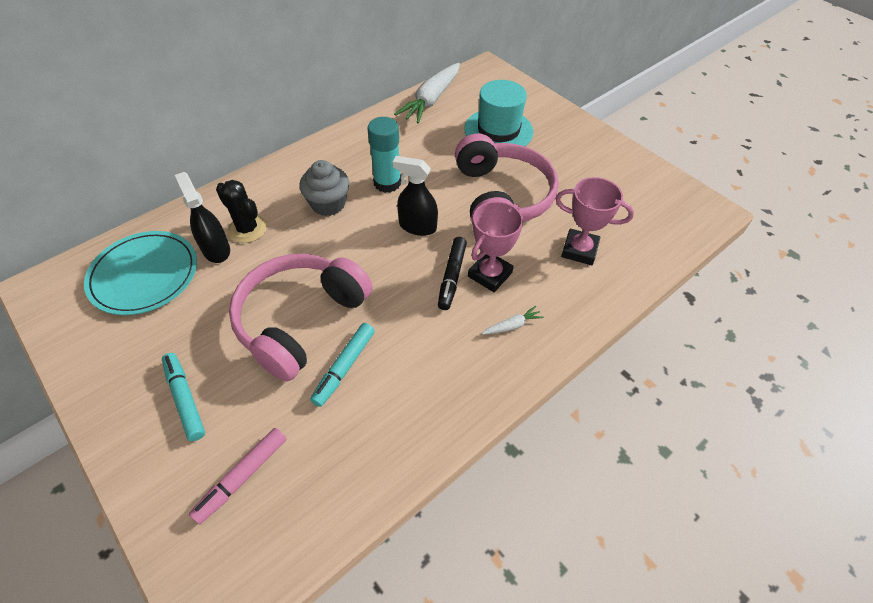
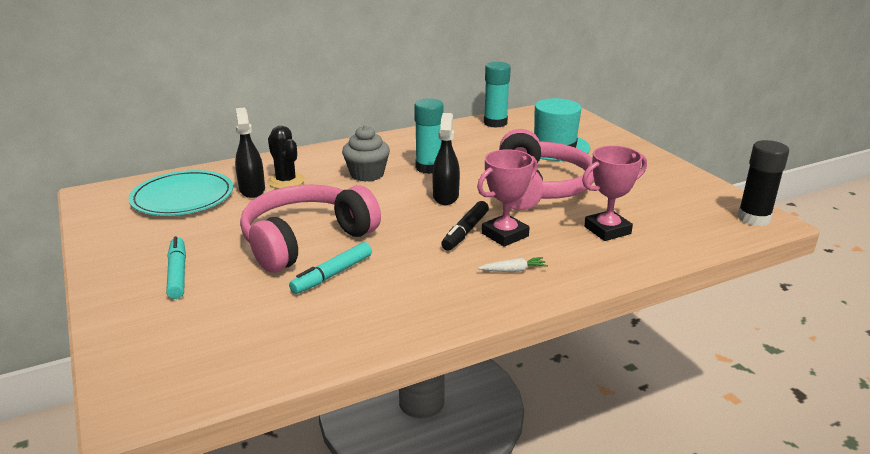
camera: 15 degrees right, 25 degrees down
pink marker [189,428,286,524] -> none
black spray bottle [393,156,438,236] -> black spray bottle turned 60 degrees clockwise [433,113,460,205]
white carrot [394,63,460,124] -> turquoise glue stick [484,62,511,128]
pink trophy [556,177,634,265] -> pink trophy turned 60 degrees counterclockwise [582,146,647,241]
none -> black glue stick [737,140,789,226]

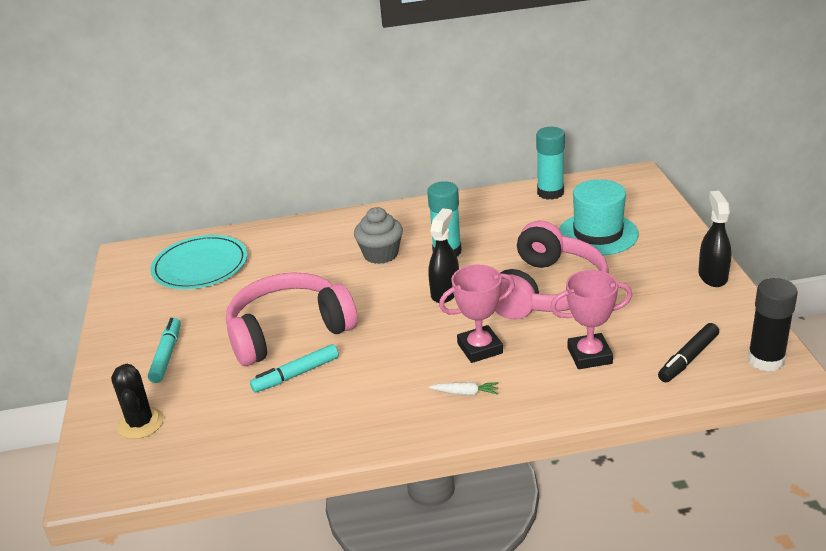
camera: 20 degrees right, 5 degrees up
black spray bottle [235,108,265,198] -> black spray bottle moved to [698,191,731,287]
black cactus [267,126,305,189] -> black cactus moved to [111,364,164,439]
black marker [441,201,489,250] -> black marker moved to [658,323,719,383]

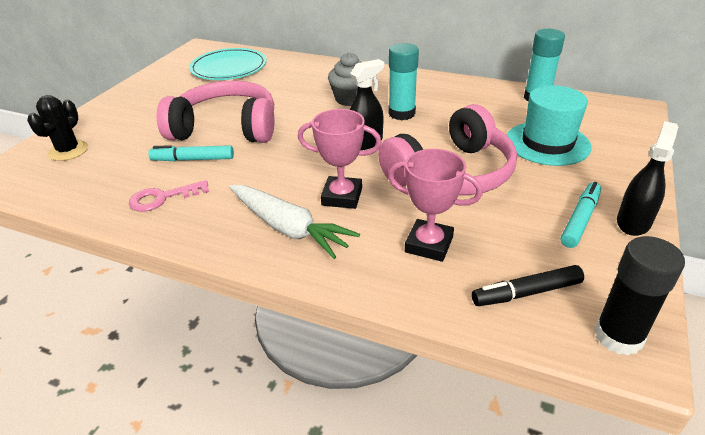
camera: 30 degrees right, 5 degrees up
turquoise marker [148,318,181,383] -> turquoise marker moved to [561,182,601,248]
white carrot [429,382,499,395] -> white carrot [229,185,360,259], size x2.29
none -> pink key [129,180,209,212]

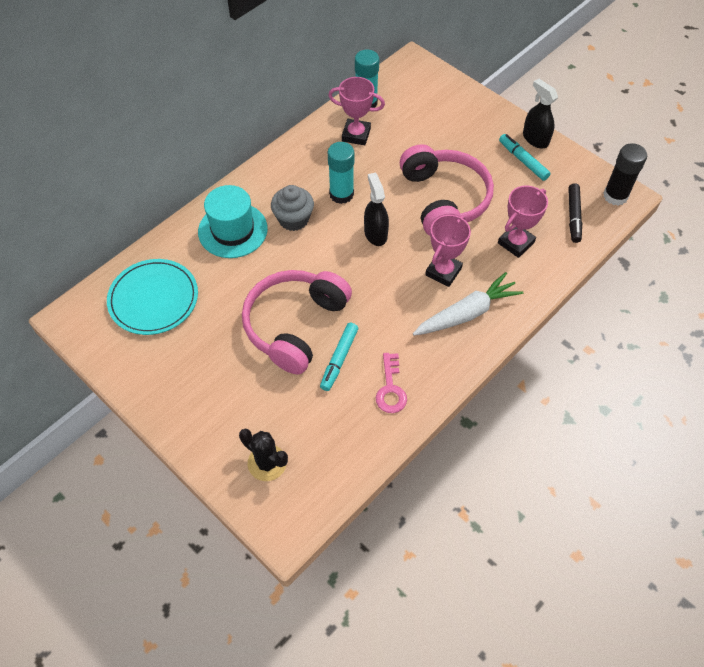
camera: 70 degrees left, 20 degrees up
turquoise hat [507,85,592,166] -> turquoise hat moved to [198,185,268,258]
none -> pink trophy [328,77,385,145]

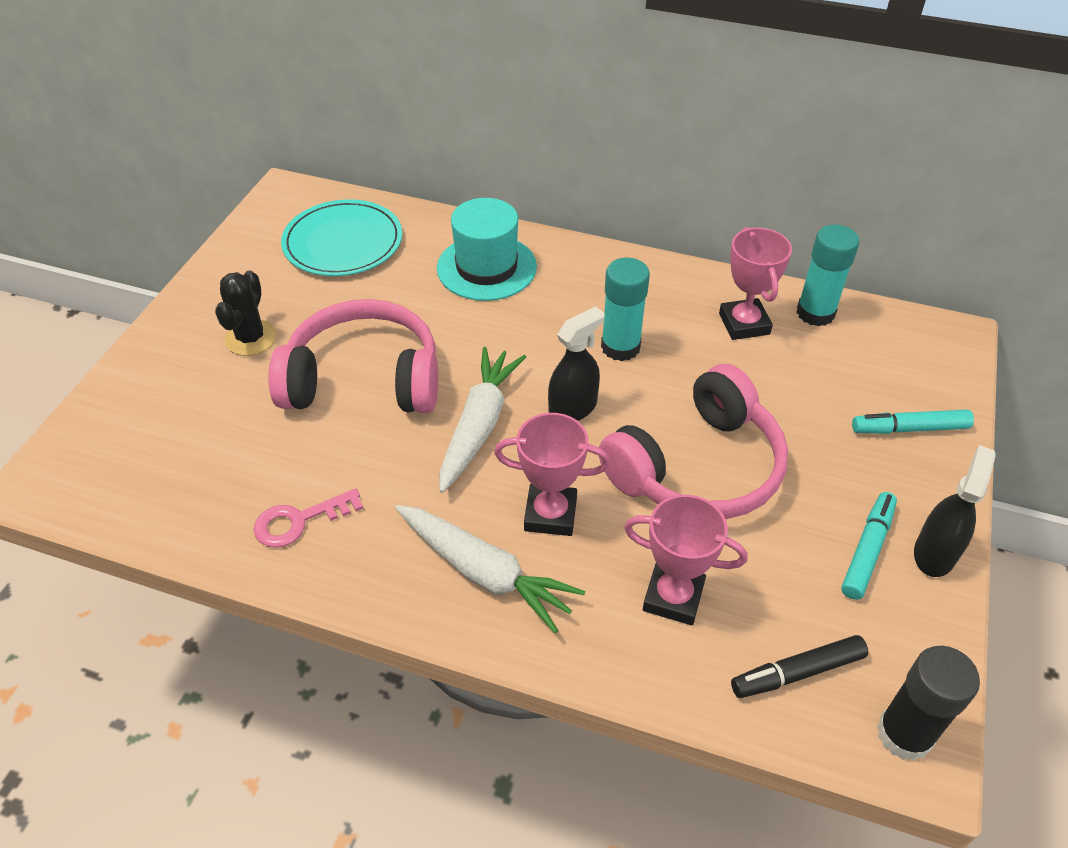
camera: 65 degrees right, 10 degrees down
black cactus [239,429,288,481] -> black cactus moved to [215,270,277,356]
grey cupcake [271,185,314,231] -> none
turquoise marker [320,323,358,391] -> turquoise marker moved to [852,409,974,434]
none -> white carrot [439,347,526,493]

